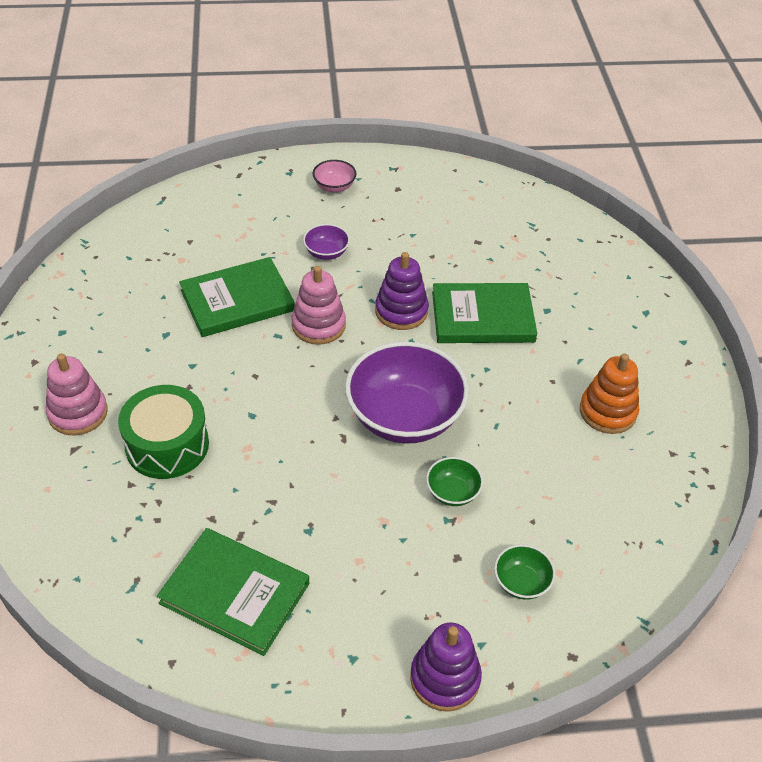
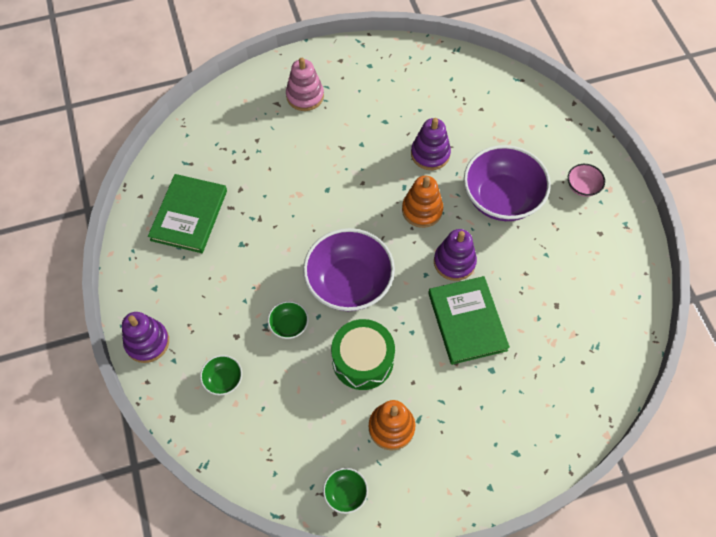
camera: 80 degrees right, 15 degrees up
green drum [118,385,209,479] -> green drum moved to [331,319,395,390]
green book [179,257,295,337] -> purple stacking toy [411,118,451,170]
pink stacking toy [292,266,346,345] -> orange stacking toy [402,176,443,228]
purple bowl [303,224,350,260] -> purple bowl [464,145,551,221], size x2.25
none -> green bowl [323,468,368,514]

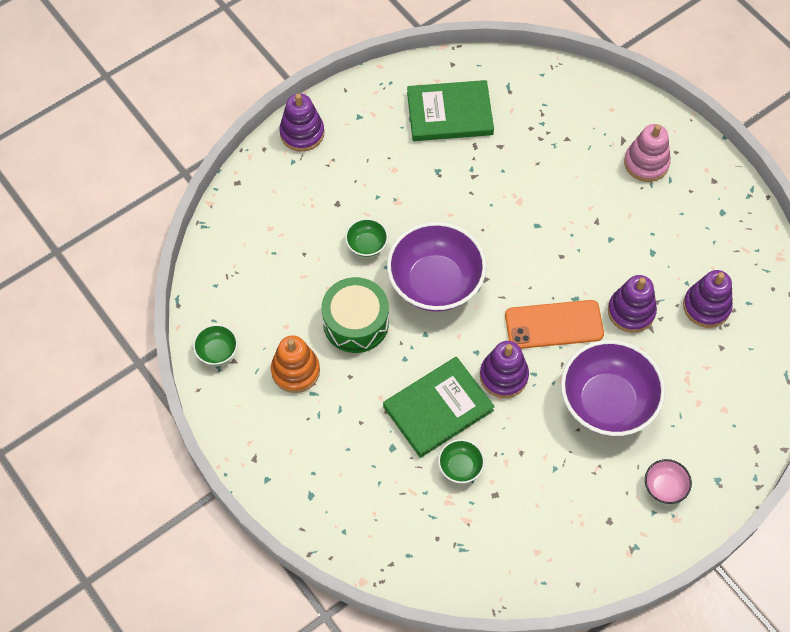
camera: 70 degrees right, 0 degrees up
green bowl [200,355,242,395] -> green bowl moved to [438,439,485,483]
orange stacking toy [402,176,443,228] -> orange phone [505,300,604,349]
none -> purple stacking toy [683,270,733,328]

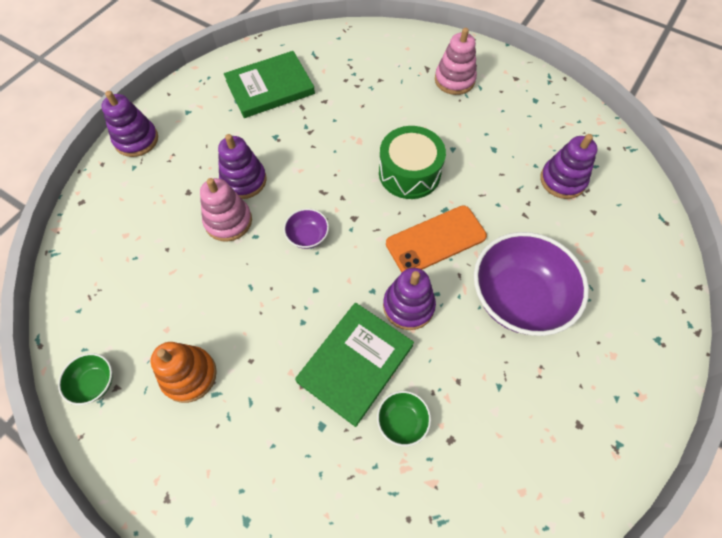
camera: 20 degrees left, 0 degrees up
green drum [321,277,389,353] -> green drum moved to [379,126,446,199]
green bowl [345,218,388,257] -> pink stacking toy [200,178,252,242]
purple bowl [387,222,487,312] -> purple bowl [284,208,329,249], size x0.44
purple stacking toy [608,275,657,333] -> purple stacking toy moved to [218,134,266,199]
pink bowl [645,459,692,504] -> none

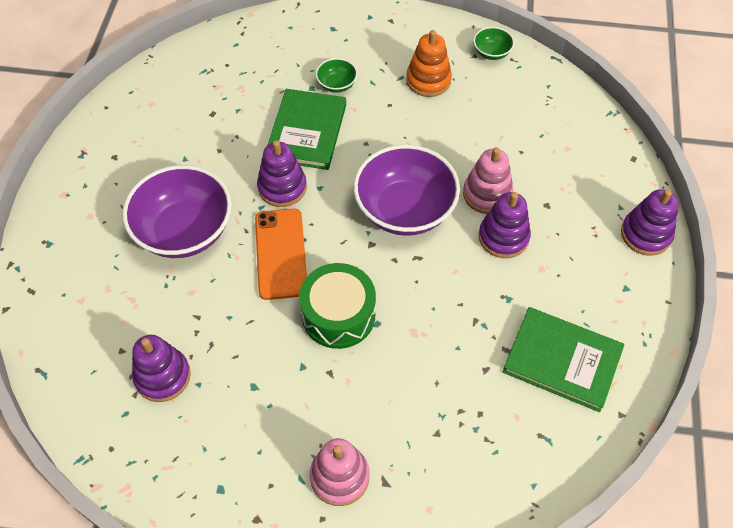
camera: 155 degrees right, 5 degrees down
green book [224,51,315,118] -> green book turned 75 degrees clockwise [503,307,624,412]
purple bowl [284,208,329,249] -> purple bowl [353,145,460,236], size x2.25
green bowl [377,391,431,447] -> green bowl moved to [316,58,357,93]
orange phone [386,205,487,272] -> orange phone turned 45 degrees counterclockwise [255,209,307,300]

